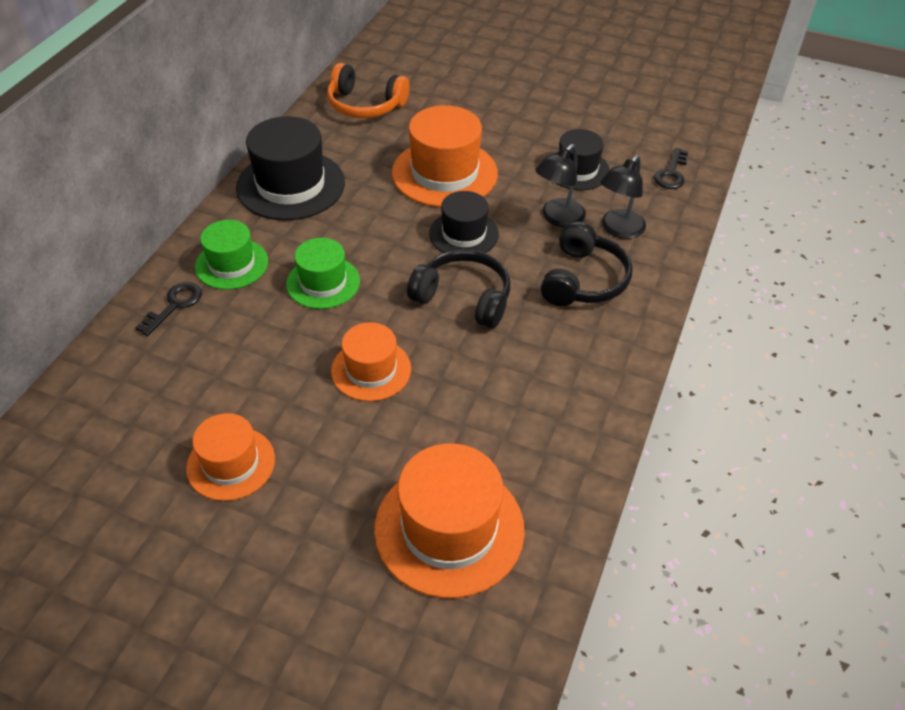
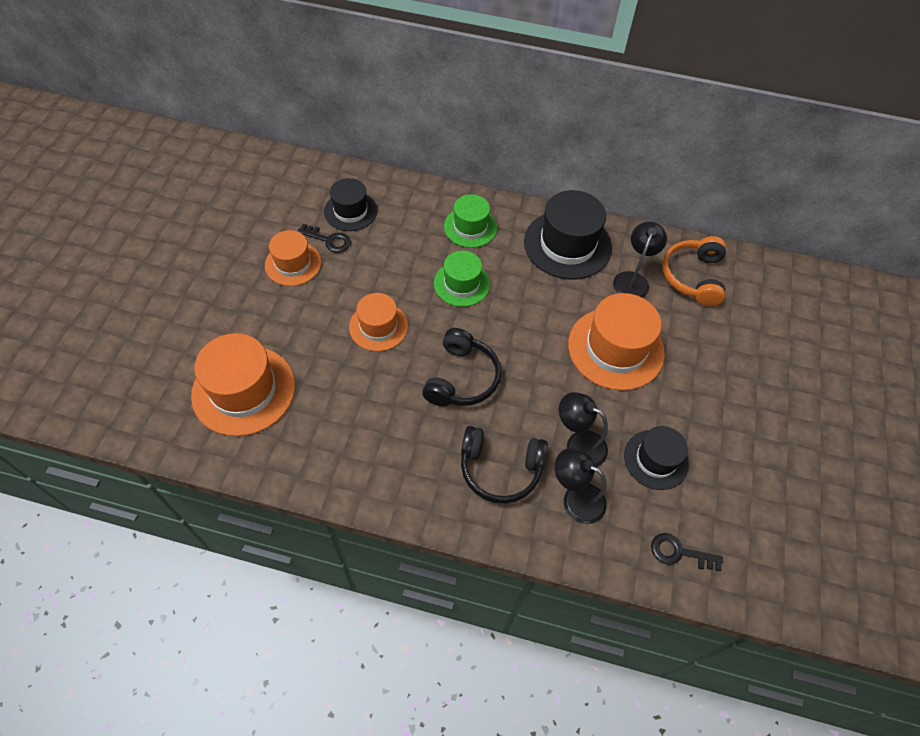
camera: 80 degrees right, 10 degrees up
black key [135,282,202,336] -> black key moved to [297,224,351,253]
black hat [429,191,499,253] -> black hat moved to [324,178,377,231]
none -> black lamp [613,222,667,298]

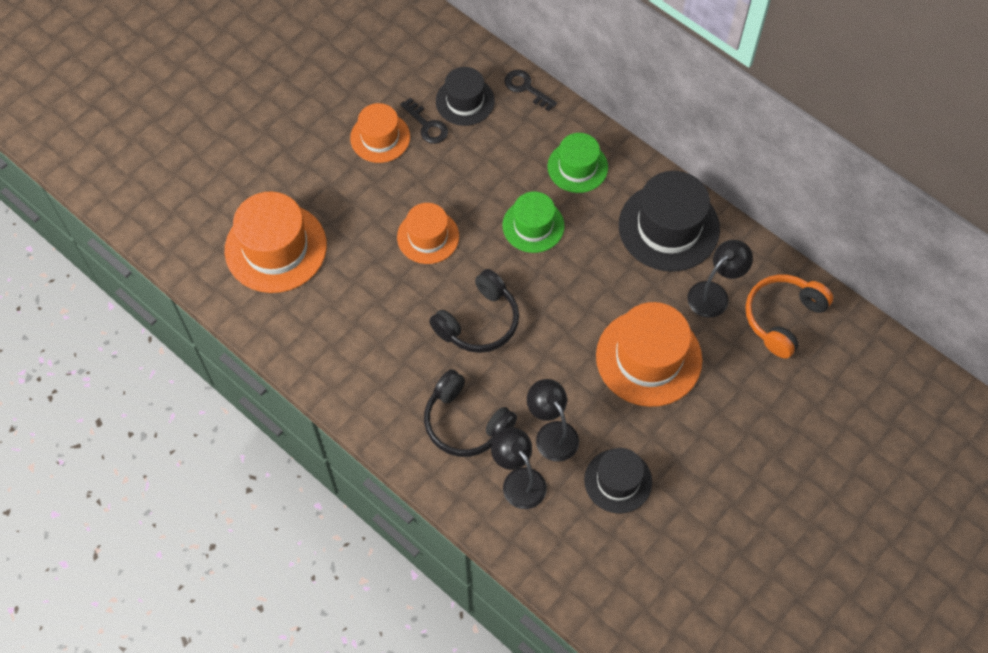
camera: 30 degrees right, 5 degrees up
black key [651,533,723,571] -> black key moved to [504,70,557,111]

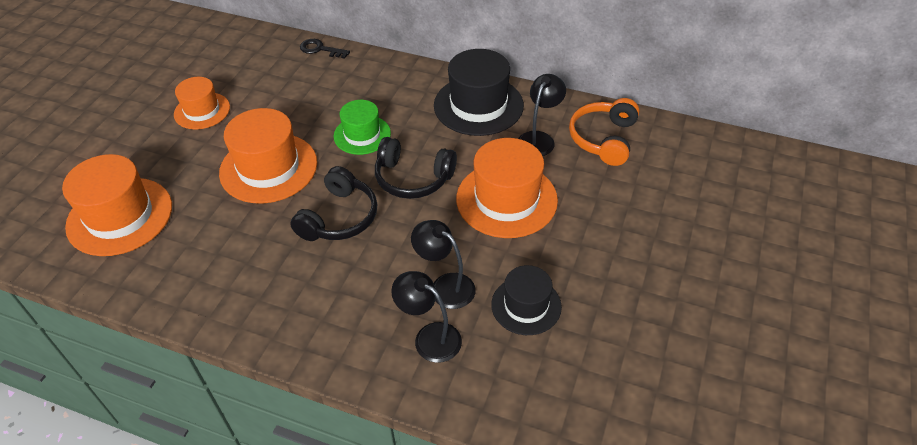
camera: 20 degrees left, 15 degrees down
orange hat [397,203,459,264] -> orange hat [219,108,317,203], size x1.63
black key [400,98,448,144] -> none
black headphones [424,369,517,457] -> black headphones moved to [375,137,457,199]
black hat [436,67,495,126] -> none
green hat [548,133,608,193] -> none

